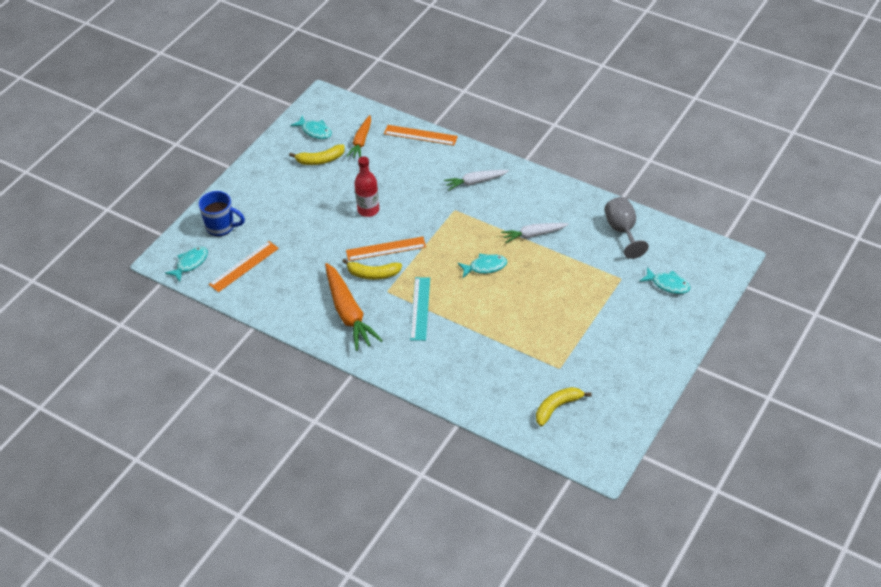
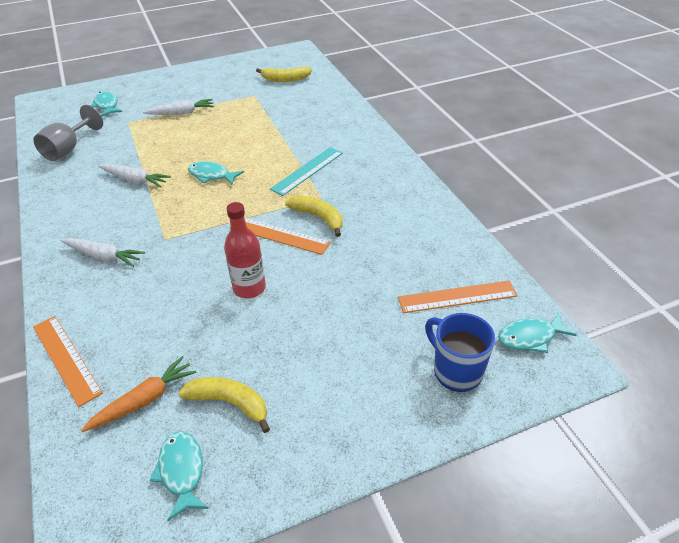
camera: 145 degrees left, 5 degrees down
orange carrot [325,263,383,351] -> none
none -> white carrot [143,99,214,115]

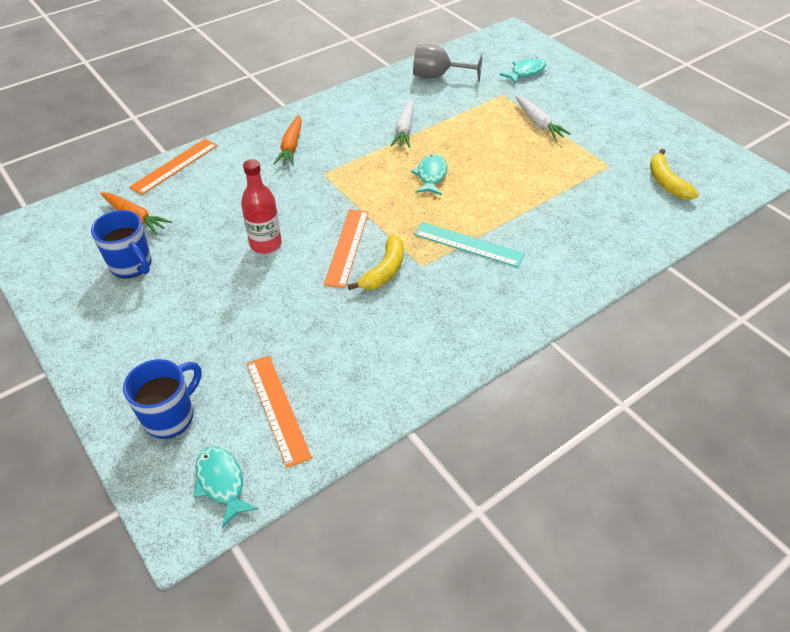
camera: 75 degrees right, 5 degrees up
white carrot [60,238,145,267] -> orange carrot [274,115,302,166]
turquoise fish [150,431,209,521] -> none
yellow banana [178,377,270,433] -> blue mug [91,210,151,278]

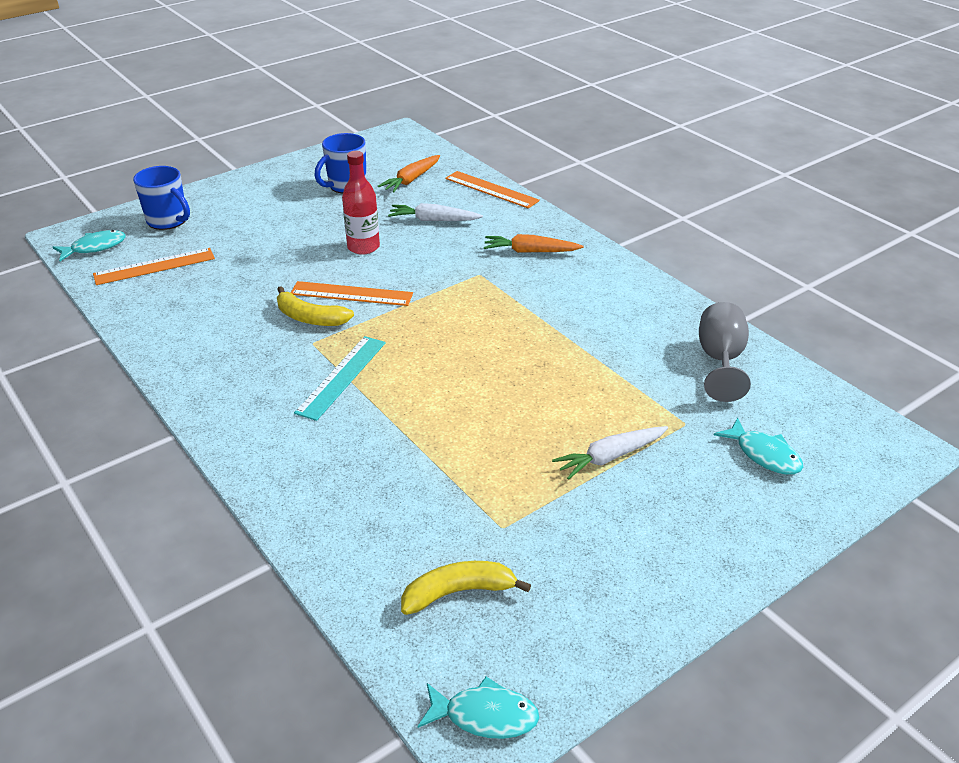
camera: 90 degrees right, 10 degrees down
white carrot [390,99,414,148] -> white carrot moved to [388,203,483,221]
turquoise fish [411,154,447,195] -> turquoise fish moved to [418,677,539,739]

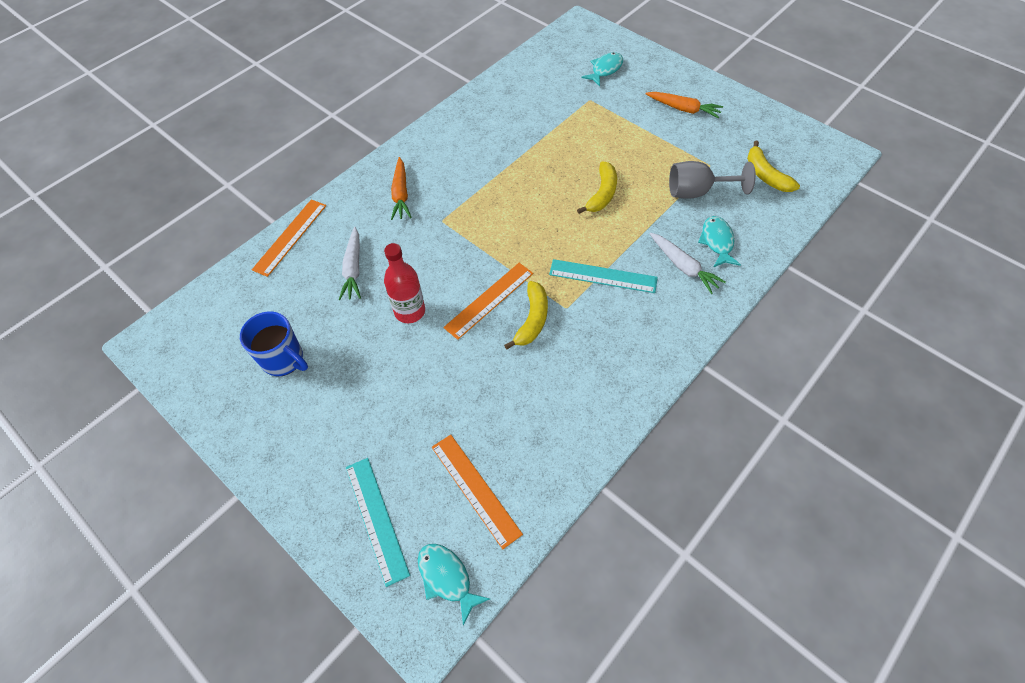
camera: 100 degrees left, 20 degrees up
blue mug [133,166,190,230] -> turquoise ruler [346,458,410,587]
orange ruler [291,281,413,306] -> orange ruler turned 45 degrees clockwise [443,263,533,340]
orange carrot [378,155,440,193] -> orange carrot moved to [646,92,723,118]
turquoise fish [418,677,539,739] -> turquoise fish moved to [698,216,741,267]
white carrot [552,426,668,480] -> white carrot moved to [650,233,726,294]
grey goblet [699,302,751,402] -> grey goblet moved to [669,161,756,199]
none -> yellow banana [577,161,617,214]

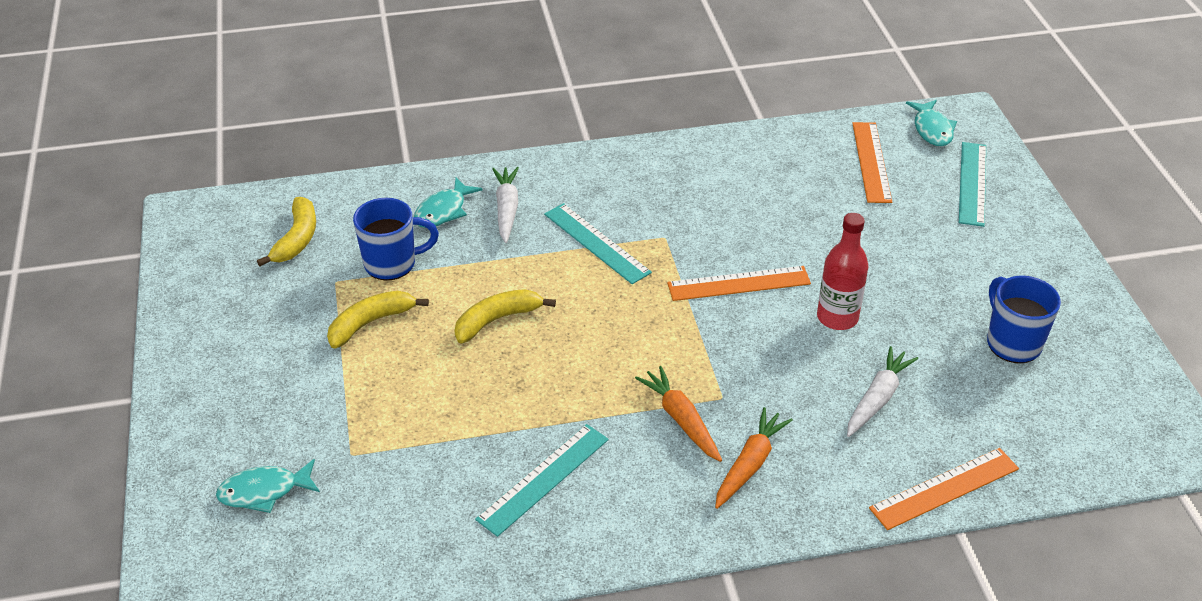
camera: 145 degrees left, 15 degrees down
yellow banana [504,281,548,350] -> yellow banana moved to [327,291,429,349]
orange carrot [646,92,723,118] -> orange carrot moved to [635,366,722,462]
grey goblet [669,161,756,199] -> blue mug [353,198,439,280]
none -> turquoise ruler [475,424,609,537]

